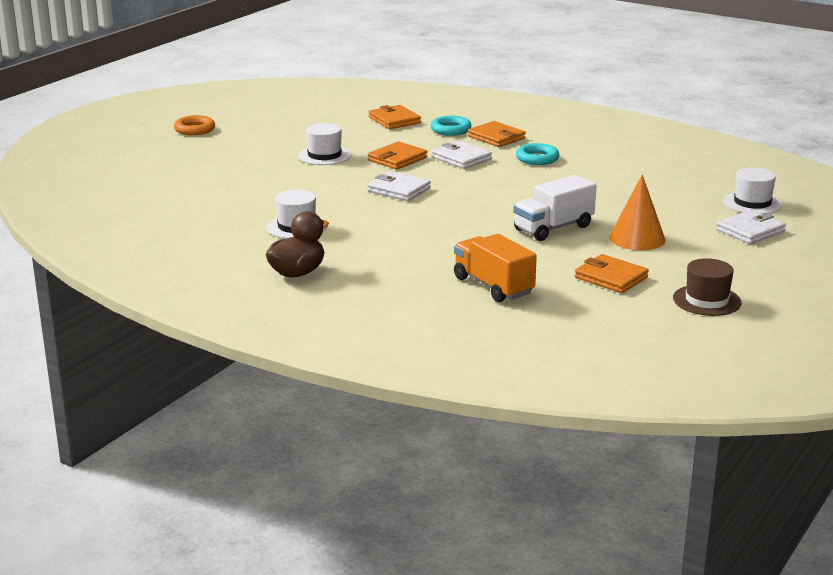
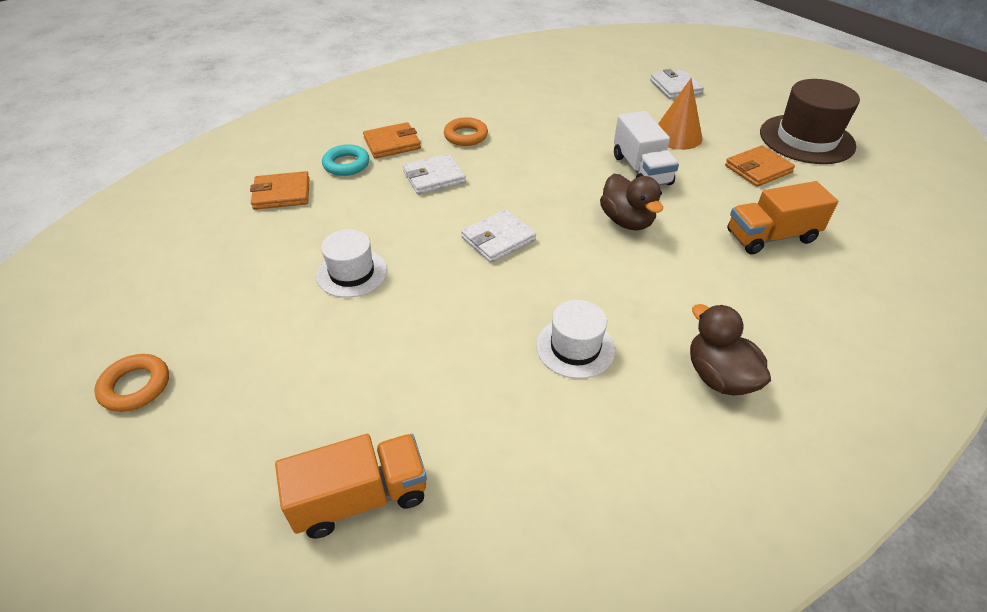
camera: 70 degrees left, 20 degrees up
orange wallet [368,141,428,170] -> none
turquoise ring [516,143,559,165] -> orange ring [444,117,488,146]
brown hat [673,258,742,316] -> brown hat [760,79,860,164], size x1.66
white hat [723,167,782,214] -> none
none -> orange truck [275,434,427,538]
none -> brown duck [600,174,663,230]

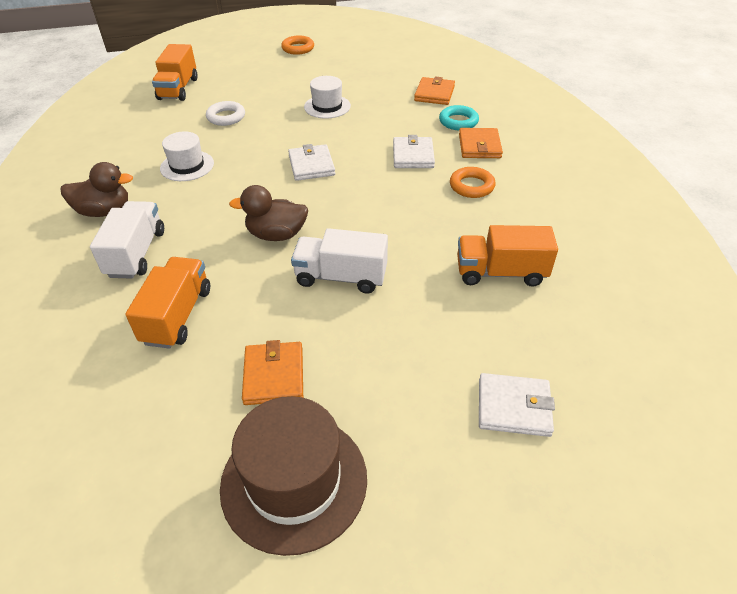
camera: 115 degrees right, 0 degrees up
orange cone [658,78,702,150] -> none
none -> white truck [90,201,164,279]
none -> white ring [206,101,245,126]
none -> orange truck [457,225,558,287]

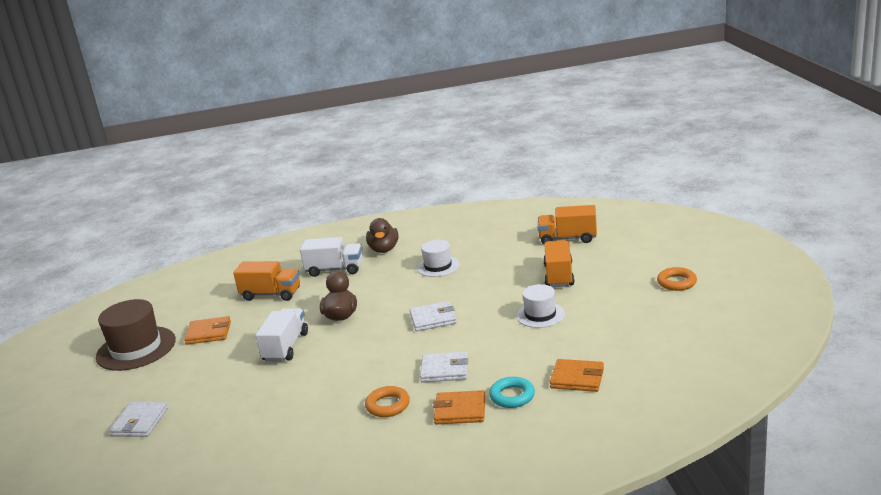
camera: 95 degrees right, 20 degrees down
white ring [206,101,245,126] -> none
orange truck [457,225,558,287] -> orange truck moved to [543,240,575,287]

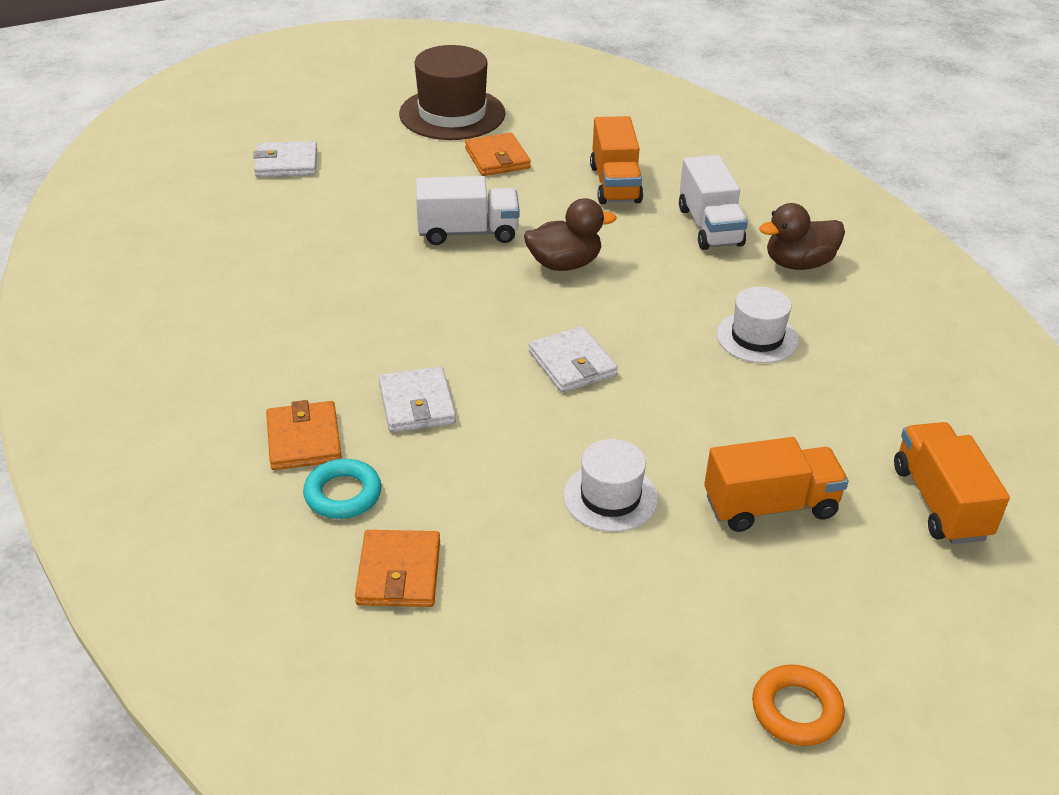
camera: 70 degrees right, 15 degrees up
orange ring [365,386,410,417] -> none

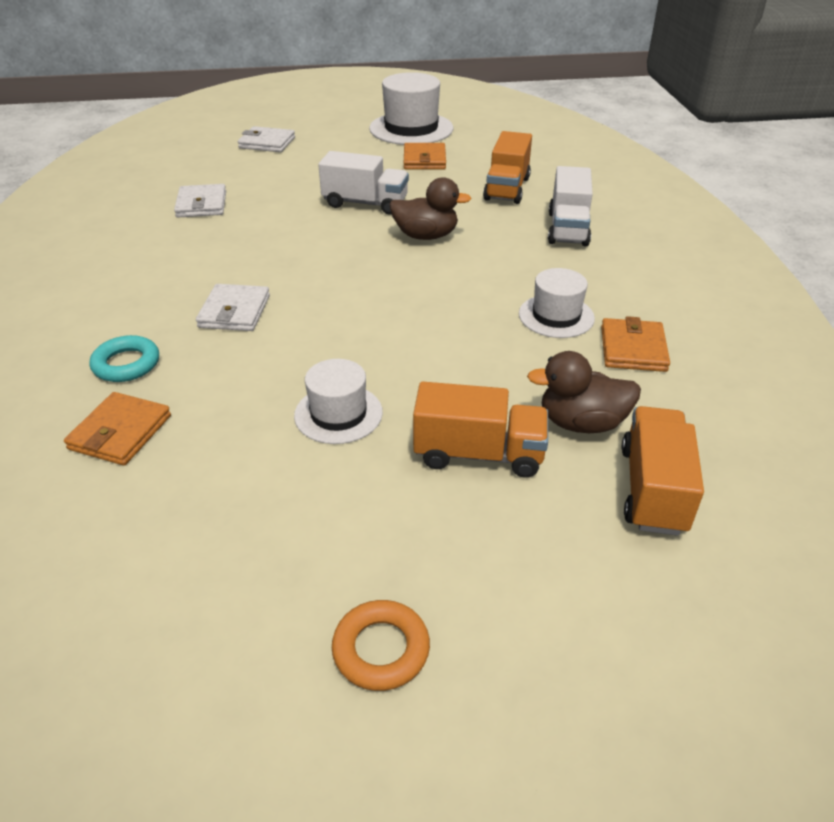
camera: 20 degrees right, 0 degrees up
orange wallet [266,400,342,470] -> orange wallet moved to [601,316,670,372]
brown hat [399,45,505,140] -> white hat [369,72,453,145]
white wallet [529,326,618,393] -> white wallet moved to [174,184,226,217]
brown duck [759,203,845,270] -> brown duck moved to [527,351,641,433]

